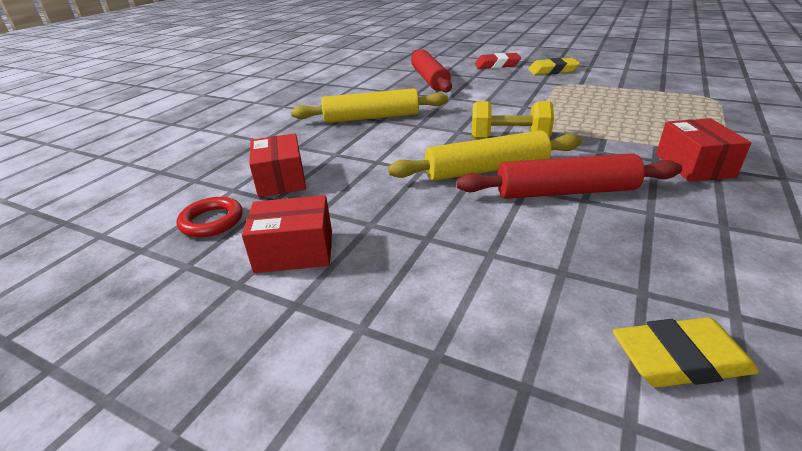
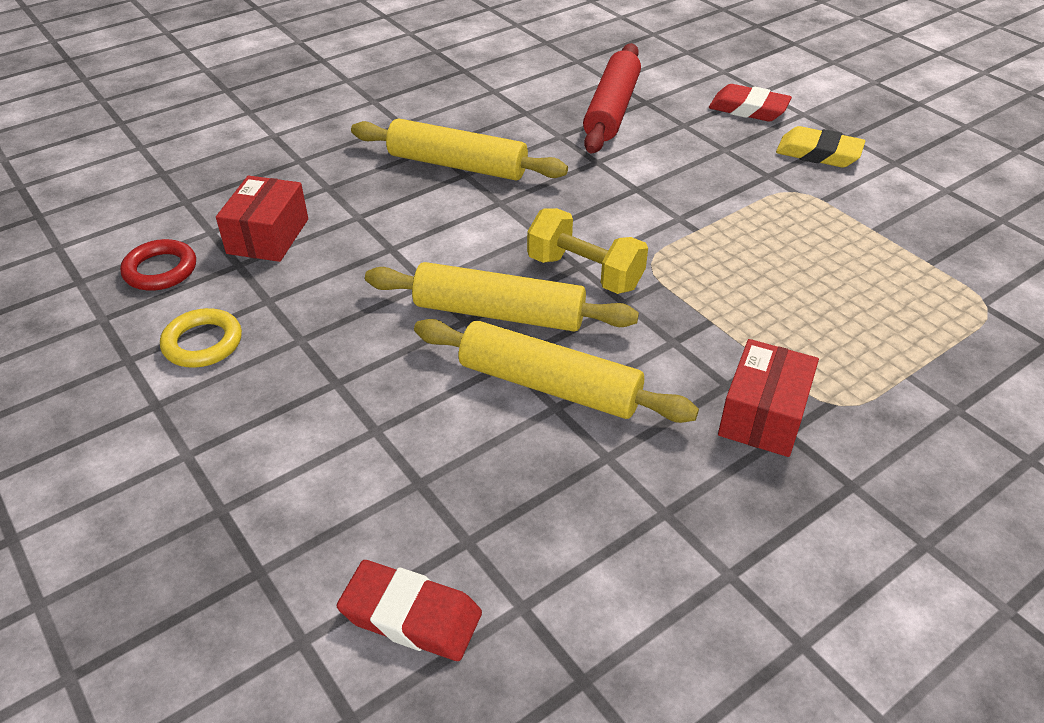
camera: 25 degrees right, 10 degrees up
red box [242,195,332,273] -> yellow ring [160,308,242,368]
red rolling pin [456,153,682,199] -> yellow rolling pin [414,319,699,423]
yellow eraser [613,317,759,387] -> red eraser [337,560,482,661]

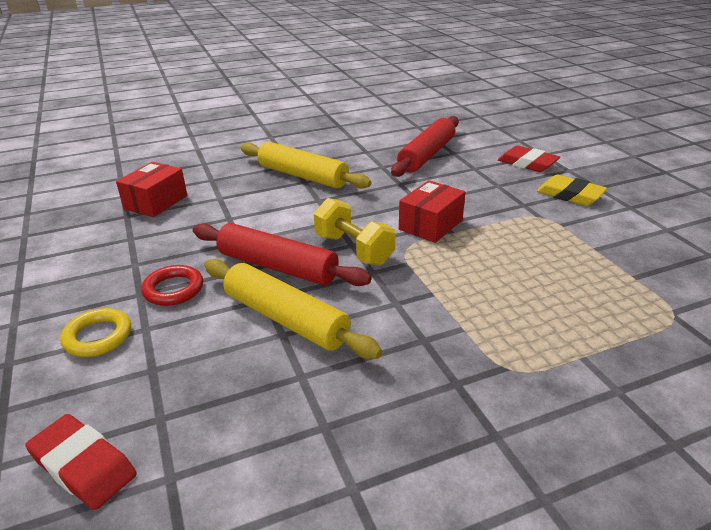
camera: 15 degrees right, 10 degrees down
red ring [120,239,196,291] -> red ring moved to [141,265,203,306]
yellow ring [160,308,242,368] -> yellow ring moved to [60,308,131,357]
yellow rolling pin [365,262,639,332] -> red rolling pin [193,223,371,286]
red box [718,339,819,457] -> red box moved to [399,180,465,243]

